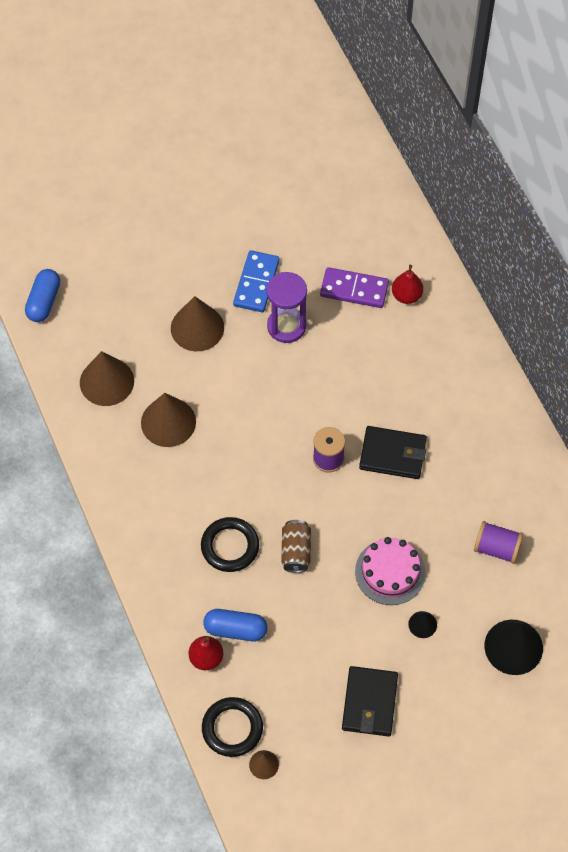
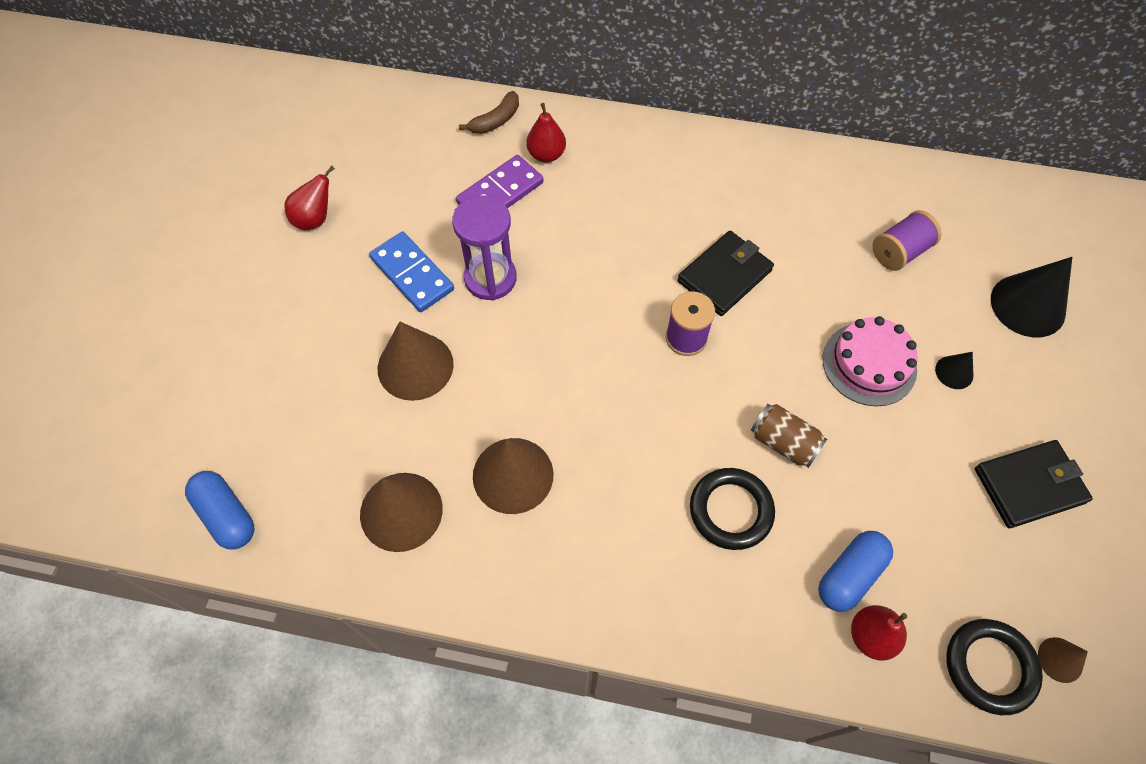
camera: 55 degrees left, 0 degrees up
black wallet [342,666,398,737] -> black wallet turned 60 degrees counterclockwise [975,440,1093,528]
none -> red pear [284,166,335,230]
none -> brown banana [459,91,519,134]

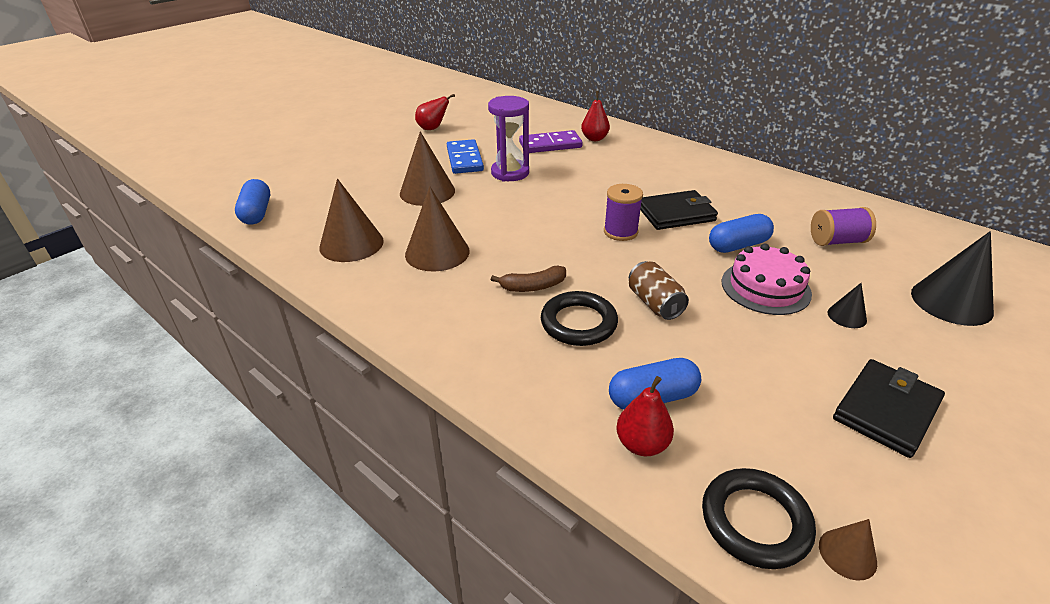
camera: 30 degrees right, 25 degrees down
brown banana [459,91,519,134] -> brown banana moved to [491,266,566,292]
black wallet [975,440,1093,528] -> black wallet turned 60 degrees counterclockwise [833,359,945,458]
none -> blue capsule [709,214,774,253]

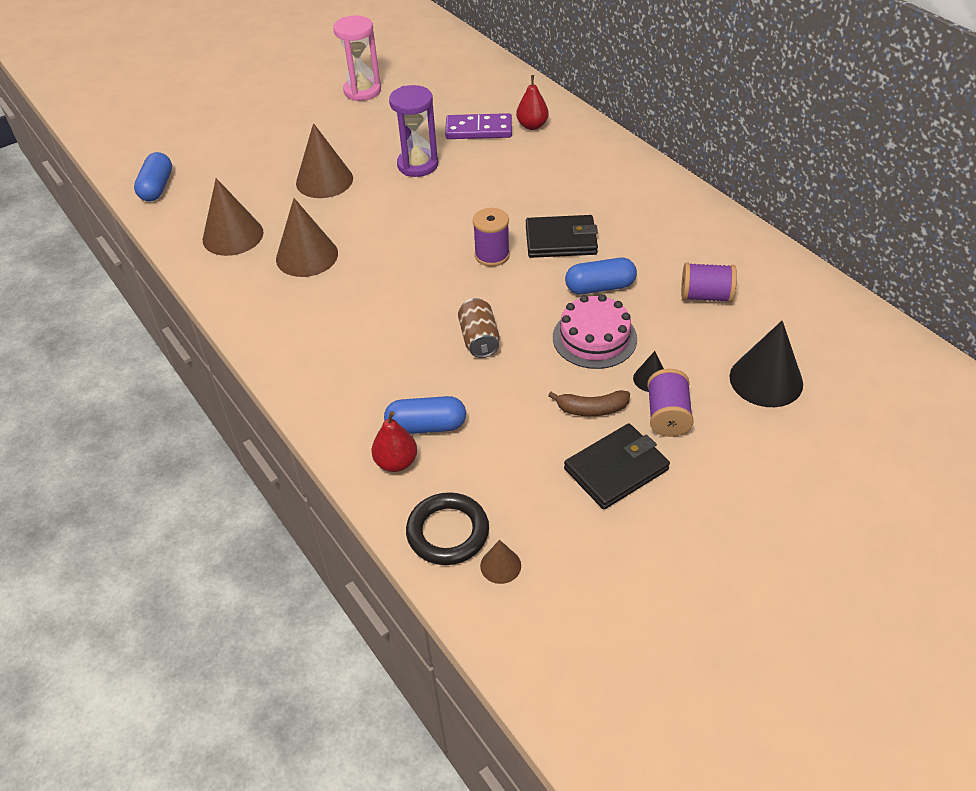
camera: 15 degrees right, 10 degrees up
red pear [415,94,455,130] -> pink hourglass [333,16,381,101]
blue domino [447,139,484,174] -> none
brown banana [491,266,566,292] -> brown banana moved to [548,390,630,416]
black ring [541,291,618,346] -> none
none -> purple spool [647,369,694,437]

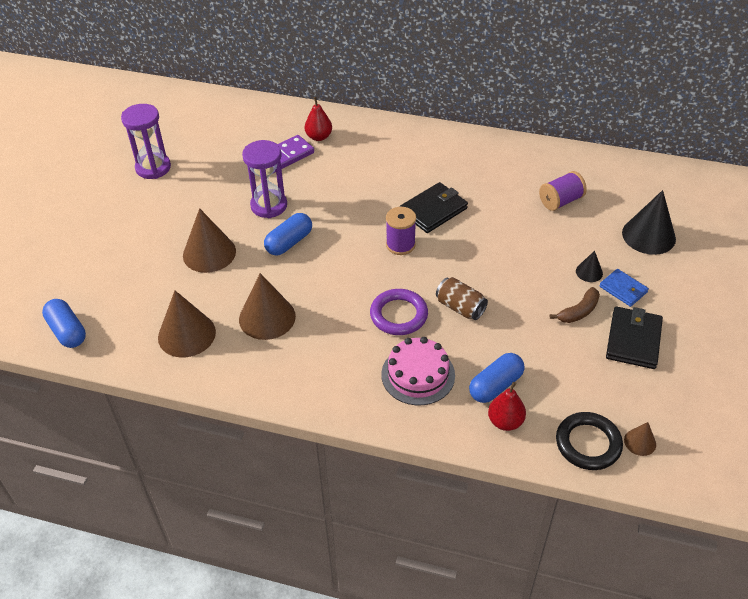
camera: 40 degrees left, 0 degrees up
pink hourglass [333,16,381,101] -> purple hourglass [121,104,171,179]
pink cake [553,294,637,369] -> pink cake moved to [381,337,455,405]
blue capsule [565,258,637,294] -> blue capsule moved to [264,213,312,256]
purple spool [647,369,694,437] -> blue wallet [599,269,649,307]
none -> purple ring [370,289,428,335]

